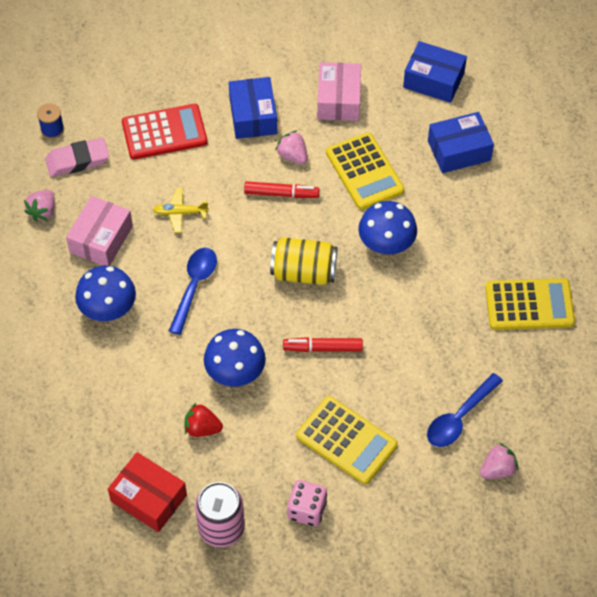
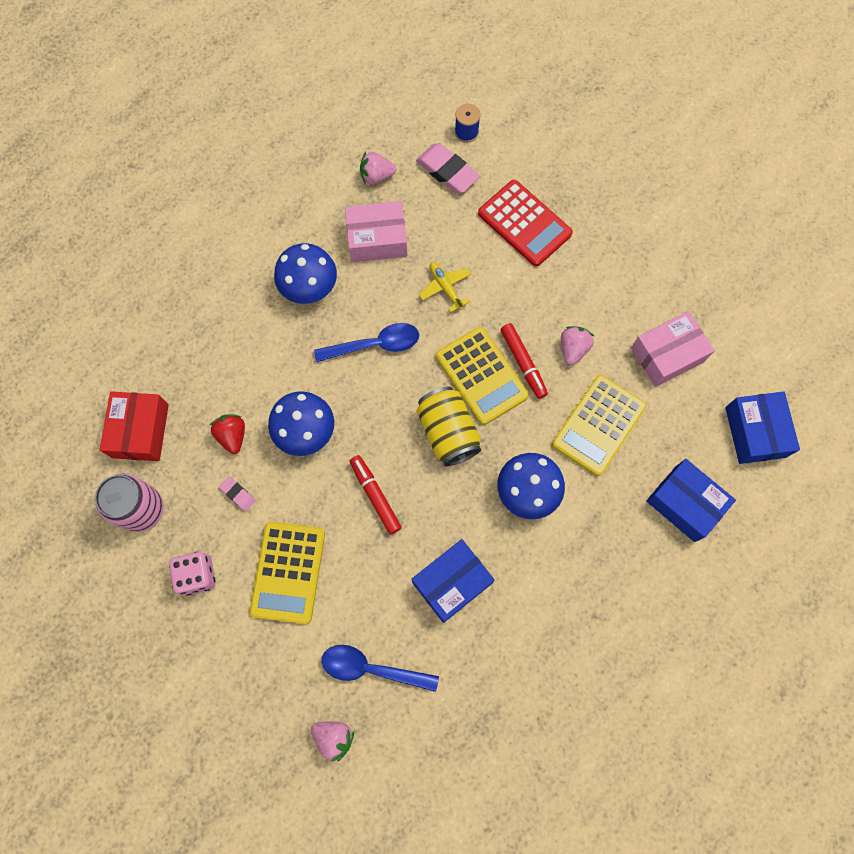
camera: 60 degrees right, 15 degrees up
blue box [229,77,277,139] -> blue box moved to [412,539,495,623]
yellow calculator [485,278,575,330] -> yellow calculator moved to [436,327,529,425]
none -> pink eraser [219,477,256,511]

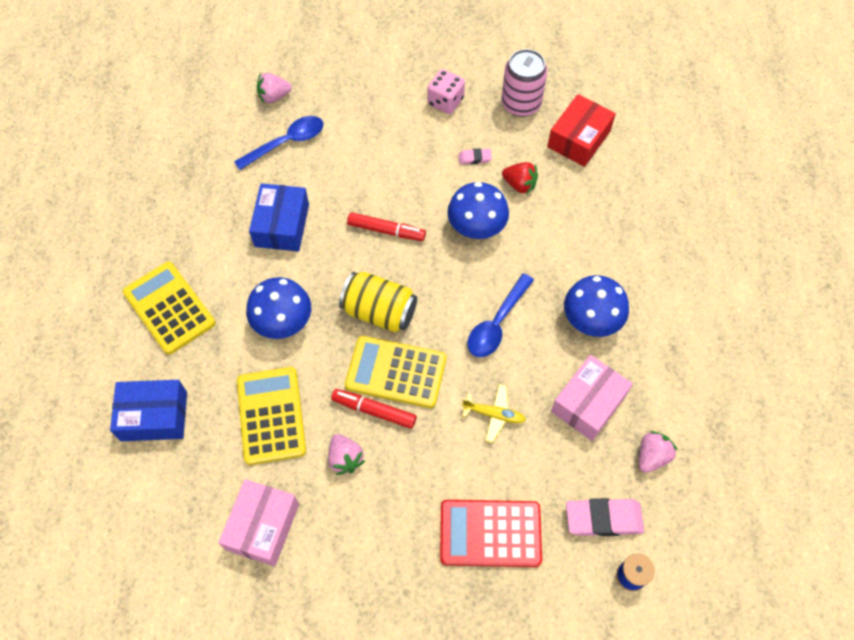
camera: 135 degrees right, 10 degrees down
red box [100,391,169,461] -> red box turned 75 degrees clockwise [547,94,616,167]
yellow calculator [250,522,325,624] -> yellow calculator moved to [123,262,215,355]
blue box [725,391,800,464] -> none

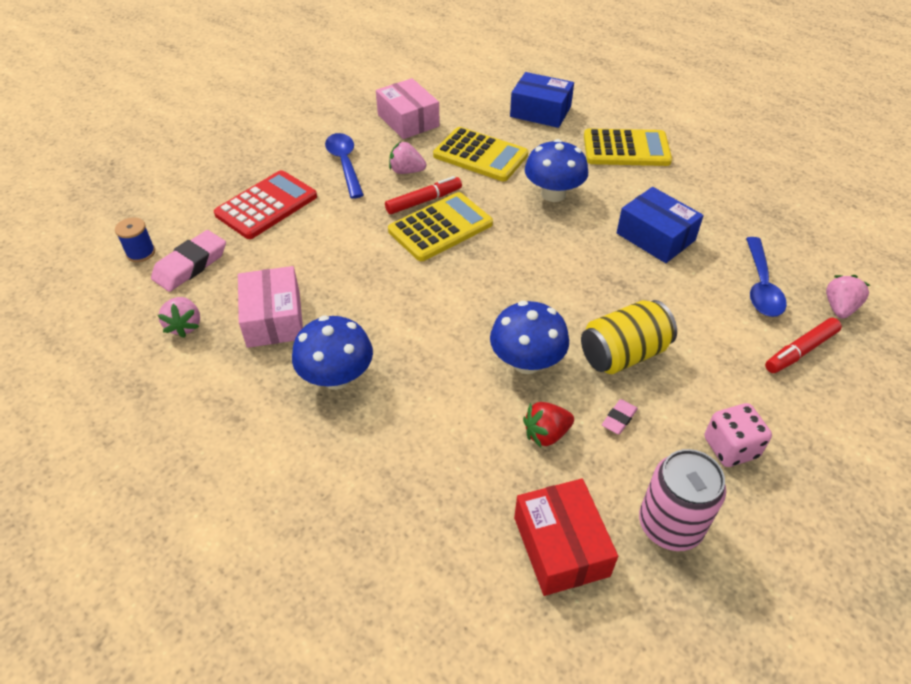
camera: 130 degrees right, 15 degrees down
blue box [110,380,187,441] -> blue box turned 75 degrees clockwise [510,72,574,128]
yellow can [339,272,417,333] -> yellow can moved to [581,300,677,374]
red marker [347,212,426,241] -> red marker moved to [765,318,842,373]
yellow plane [462,384,526,443] -> none
blue spoon [467,273,534,357] -> blue spoon moved to [325,133,364,199]

